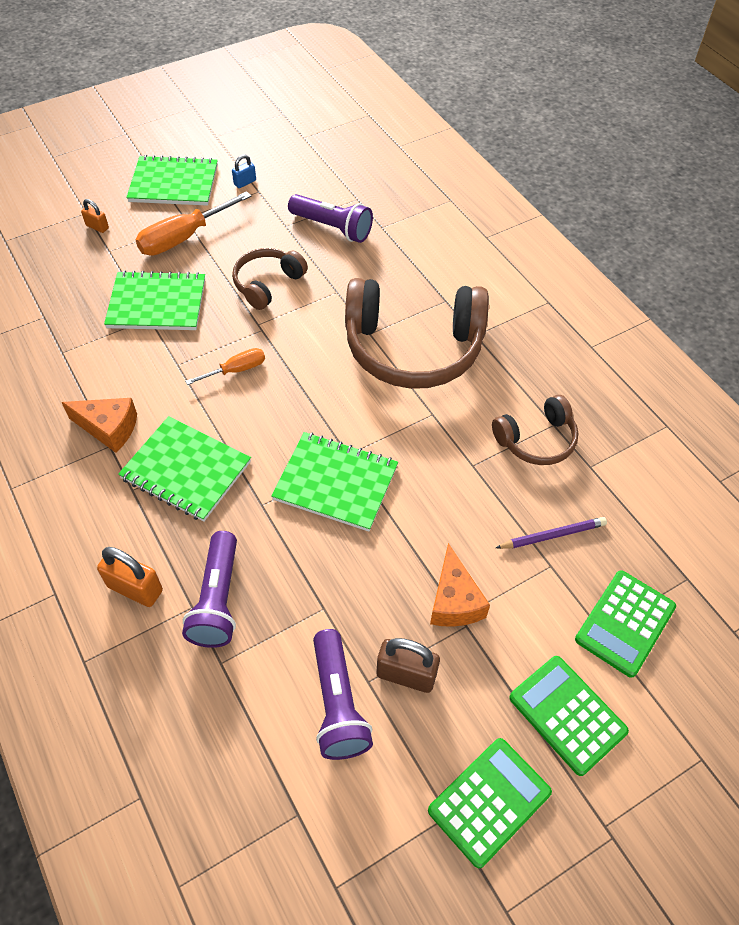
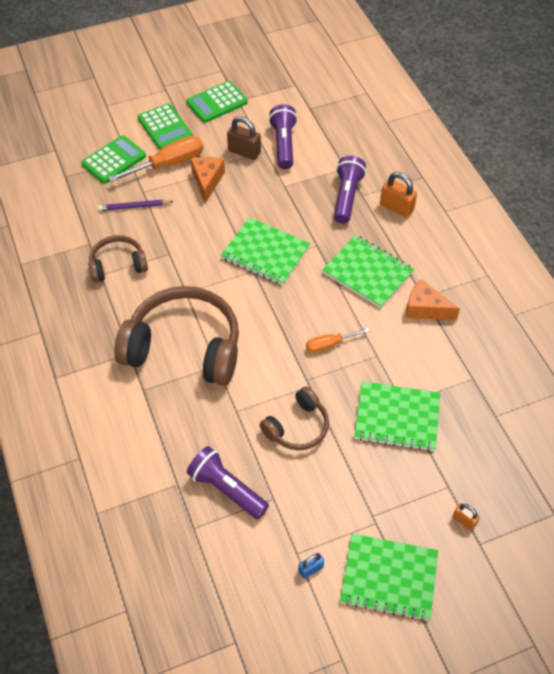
camera: 170 degrees left, 0 degrees up
orange screwdriver [136,191,251,256] -> orange screwdriver moved to [108,136,203,182]

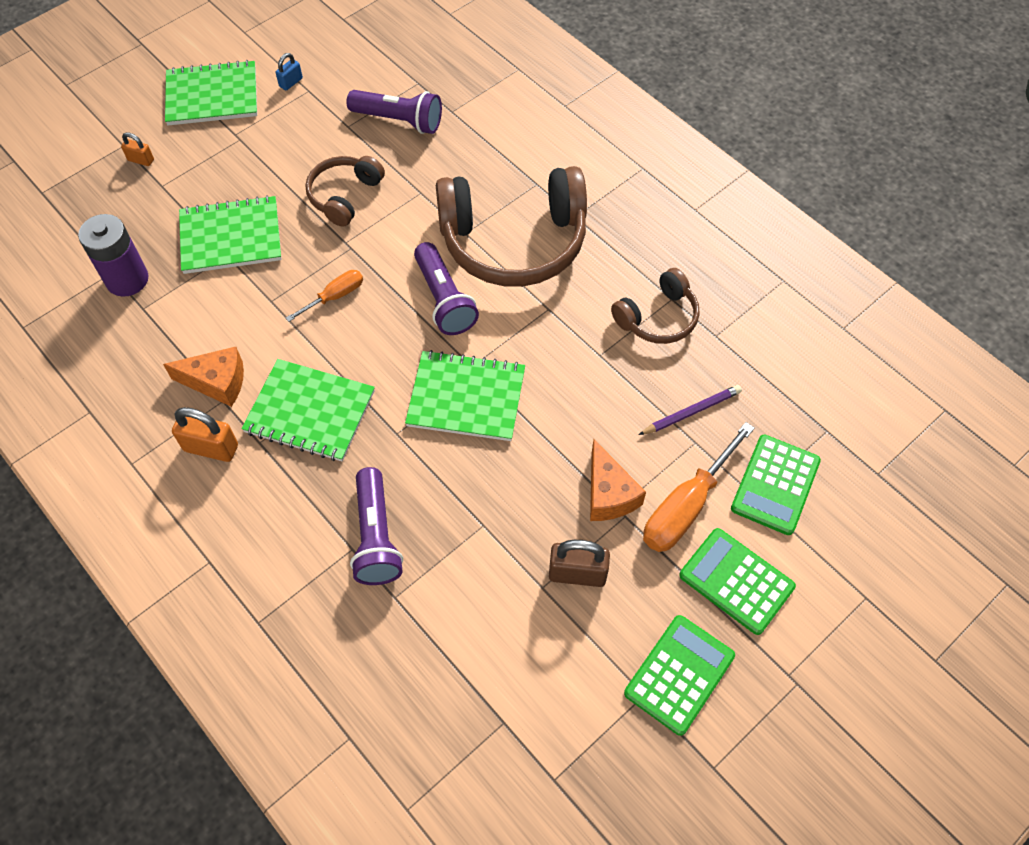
camera: 160 degrees right, 5 degrees up
purple flashlight [269,104,298,169] -> purple flashlight moved to [414,242,479,335]
orange padlock [380,172,417,218] -> orange padlock moved to [172,407,238,462]
none -> purple battery [78,214,148,297]

